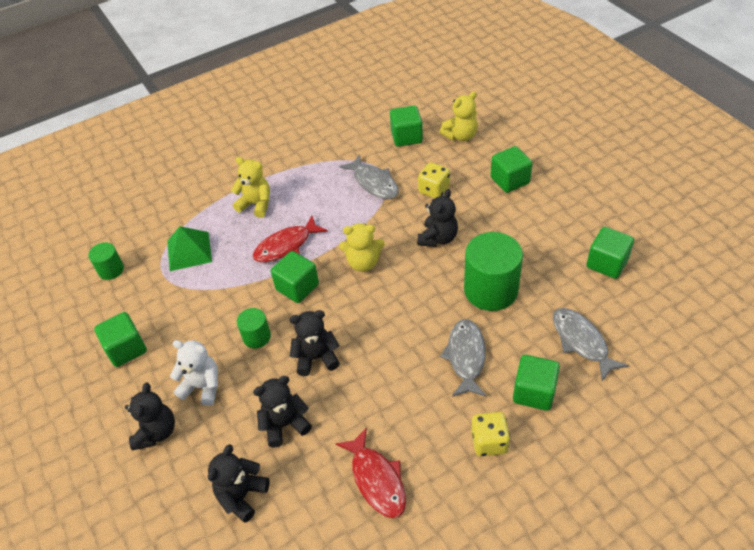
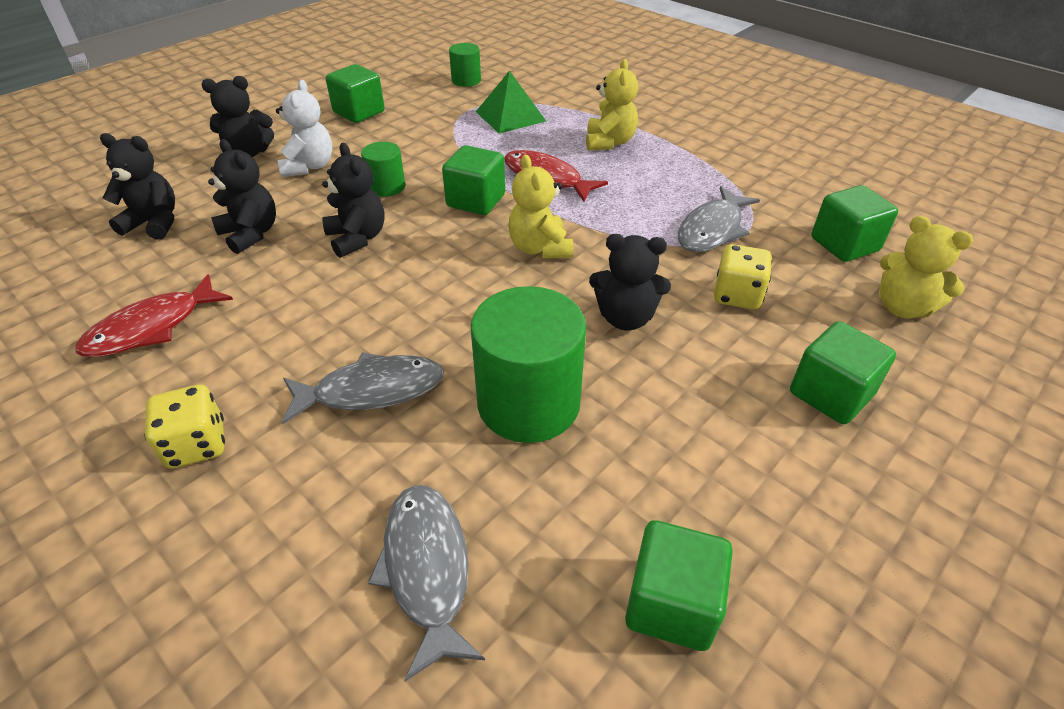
camera: 70 degrees right, 5 degrees down
green cube [513,355,560,411] -> none
grey fish [553,308,629,381] -> grey fish turned 60 degrees counterclockwise [368,485,485,682]

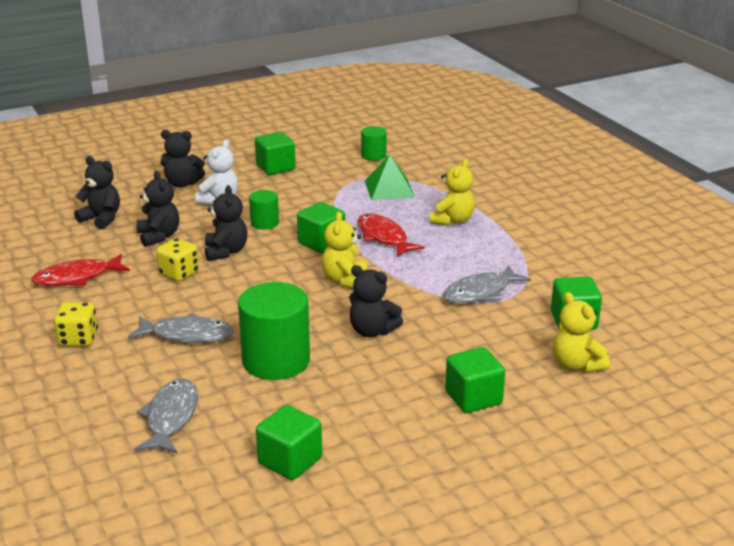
camera: 20 degrees right, 15 degrees down
yellow dice [714,244,772,309] -> yellow dice moved to [156,238,199,281]

